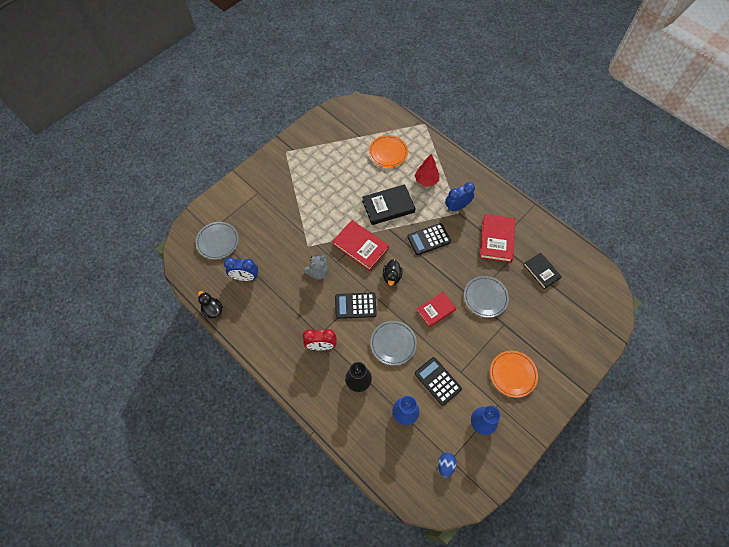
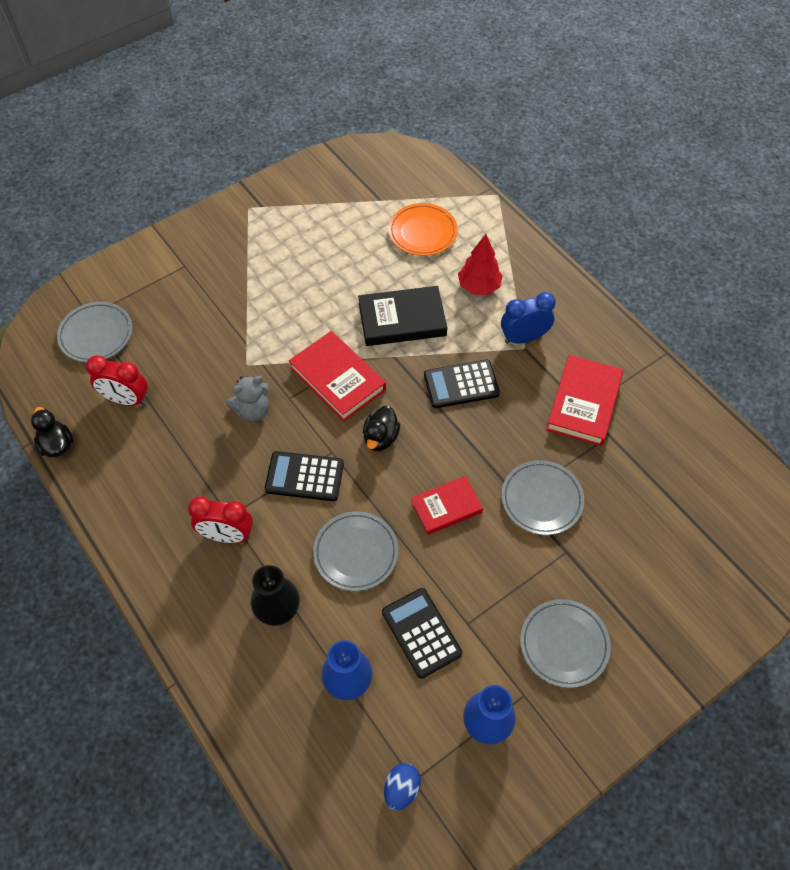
camera: 10 degrees right, 5 degrees down
blue clock [224,257,258,281] -> red clock [86,355,148,406]
orange plate [490,351,538,398] -> grey plate [520,599,611,688]
black book [524,253,562,289] -> none

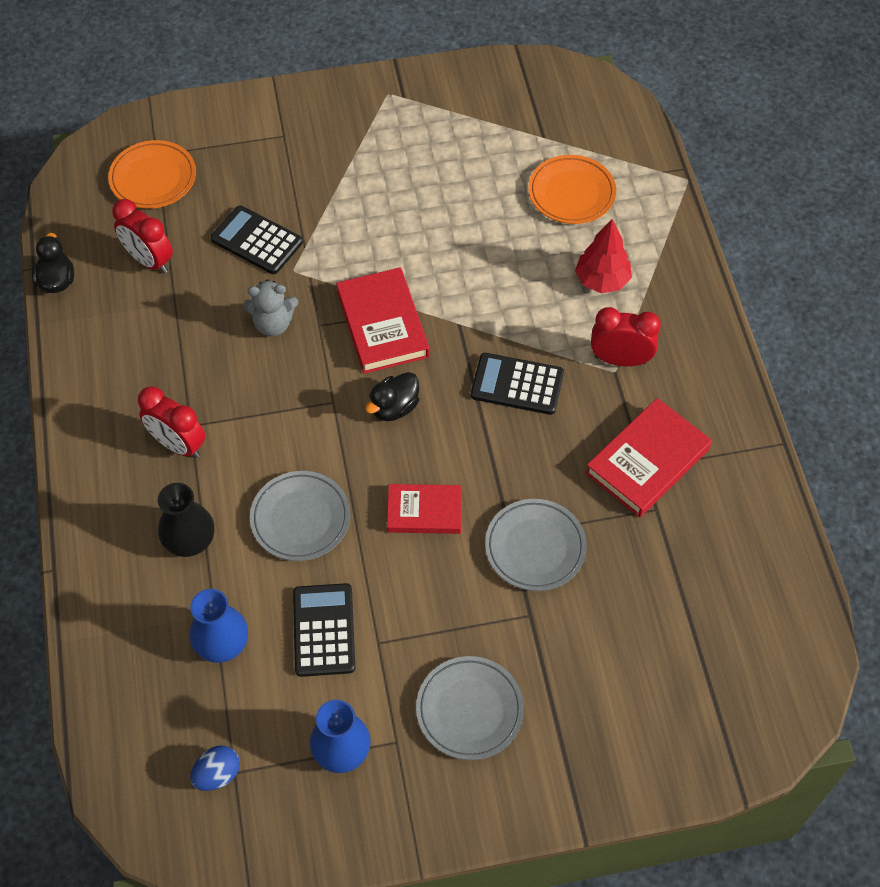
camera: 25 degrees right, 0 degrees up
grey plate [57,302,132,363] -> orange plate [108,140,196,209]
black calculator [265,451,344,501] -> black calculator moved to [211,205,303,274]
black book [358,286,447,346] -> none
blue clock [501,292,556,344] -> red clock [591,307,661,366]

